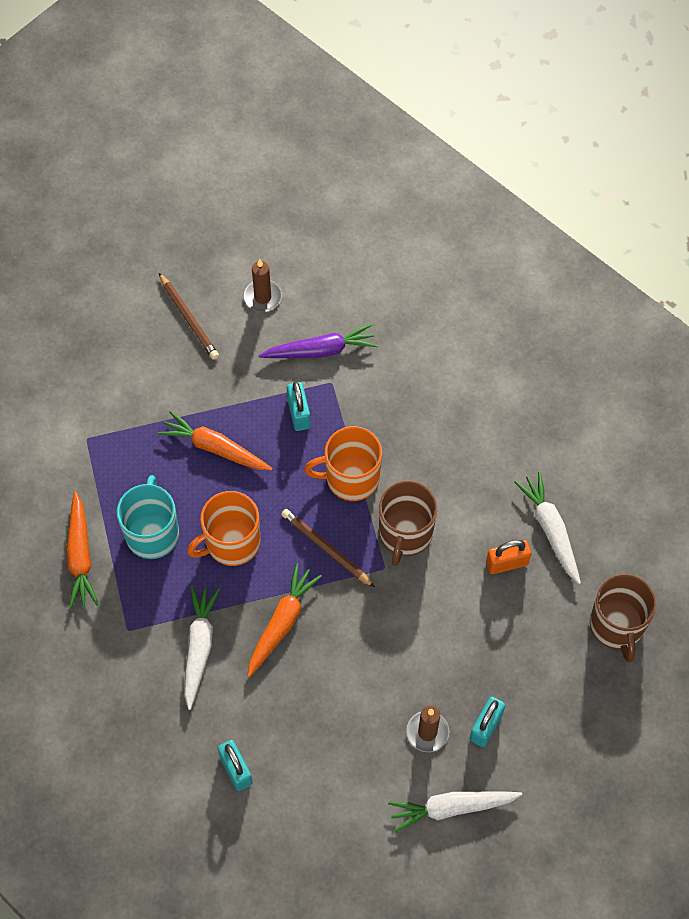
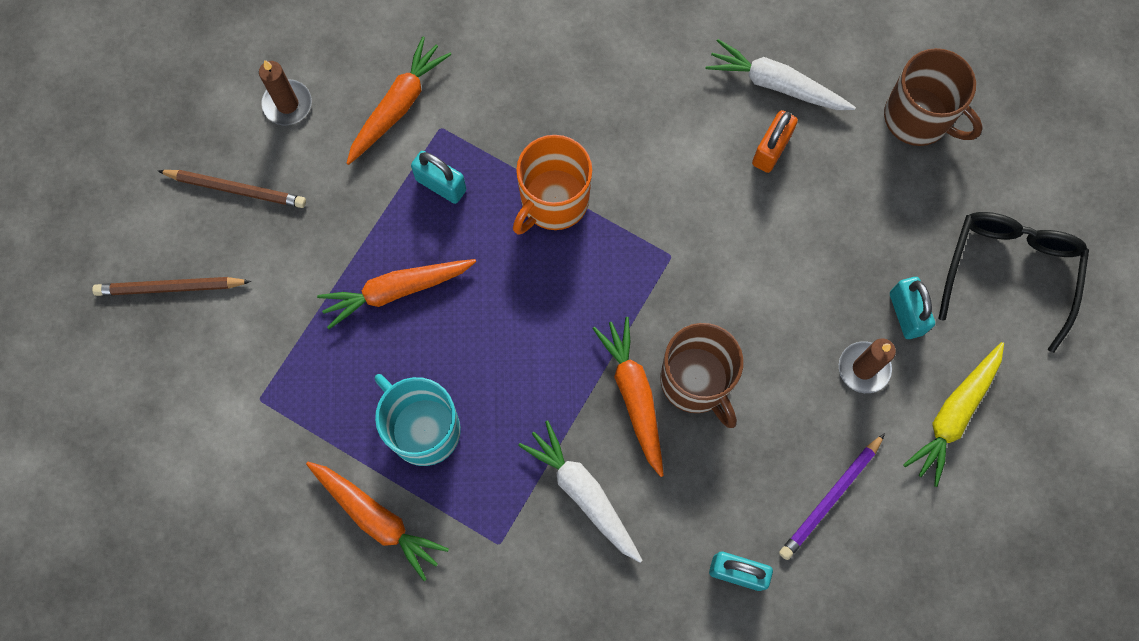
camera: 45 degrees left, 10 degrees up
orange mug [187,491,260,566] -> none
purple carrot [259,323,378,358] -> orange carrot [347,36,451,165]
brown pencil [281,509,375,587] -> brown pencil moved to [92,277,251,296]
brown mug [379,481,438,566] -> brown mug moved to [660,323,743,428]
white carrot [388,792,523,832] -> yellow carrot [903,342,1004,487]
none -> purple pencil [779,433,885,560]
none -> black glasses [938,212,1089,353]

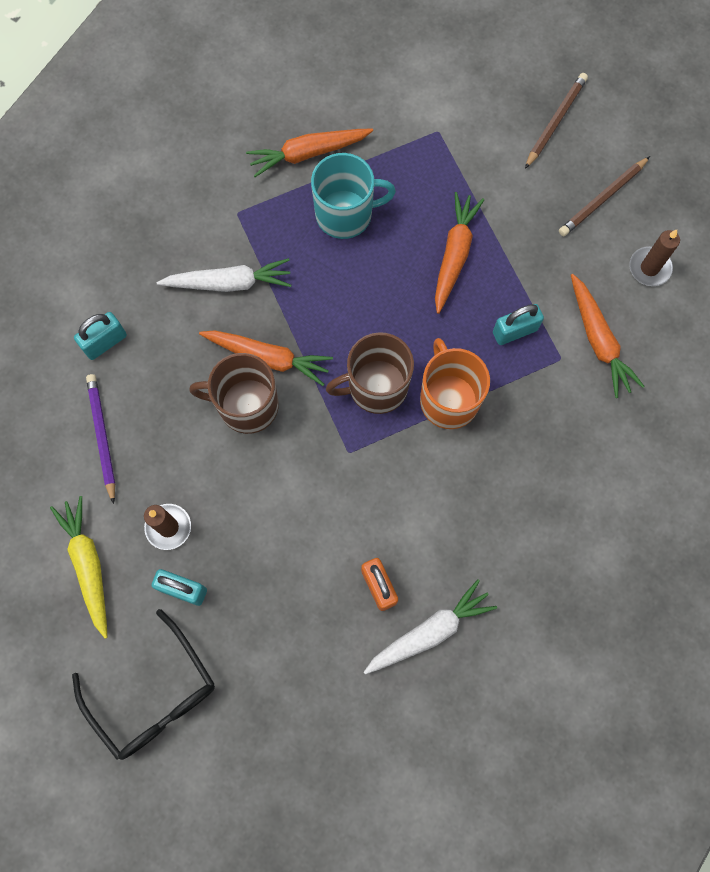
camera: 125 degrees right, 0 degrees up
brown mug [884,48,983,146] -> brown mug moved to [326,332,414,414]

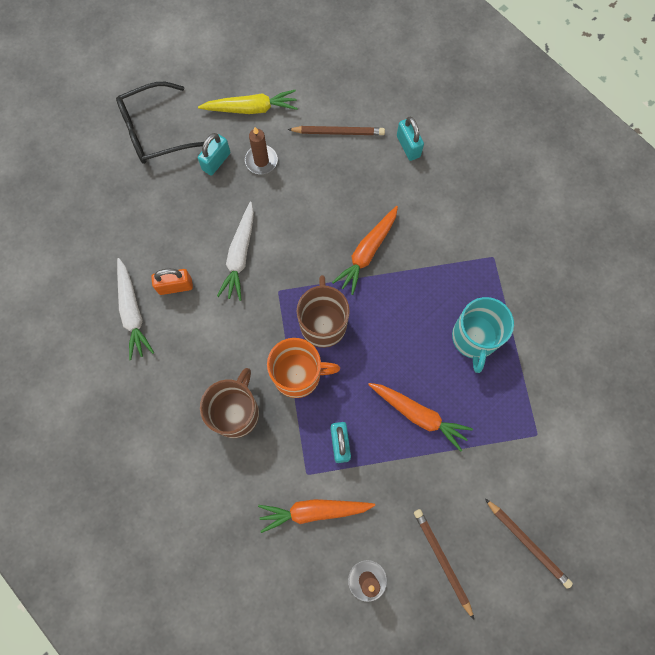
camera: 105 degrees right, 0 degrees up
purple pencil [86,374,115,504] -> brown pencil [287,126,385,135]
white carrot [157,258,291,292] -> white carrot moved to [217,202,254,301]
brown mug [189,353,279,434] -> brown mug moved to [200,368,259,438]
orange carrot [246,129,373,177] -> none

